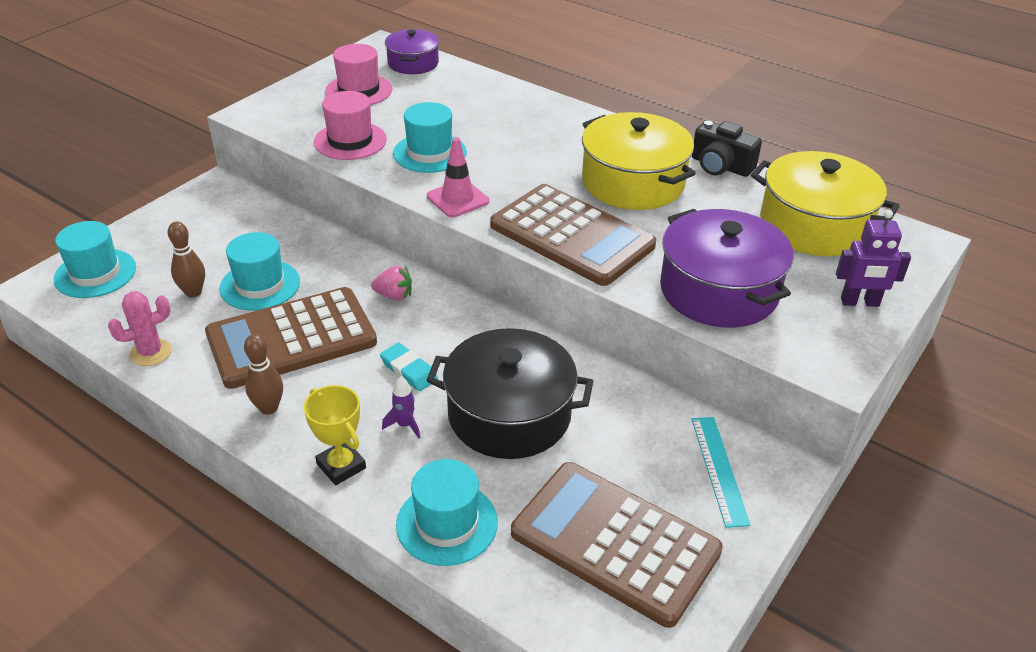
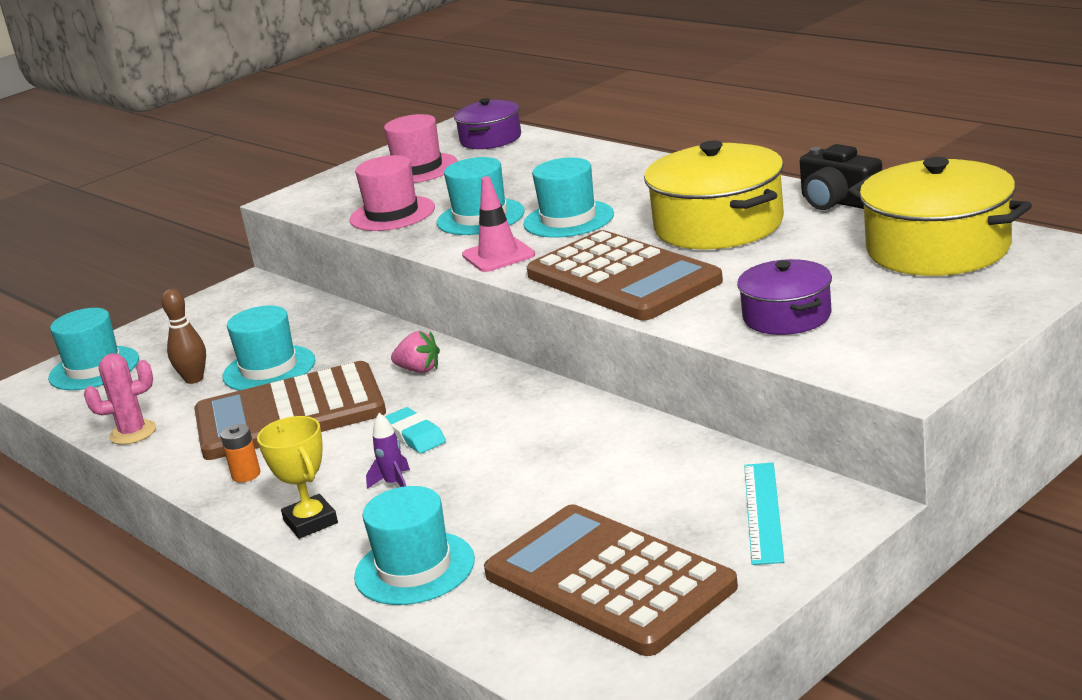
camera: 15 degrees right, 15 degrees down
brown bowling pin [244,334,283,415] -> orange battery [220,424,260,482]
black pot [427,328,593,459] -> none
purple pot [660,209,793,328] -> purple pot [737,259,832,335], size x0.59
purple robot [836,210,911,307] -> none
none -> turquoise hat [523,158,614,238]

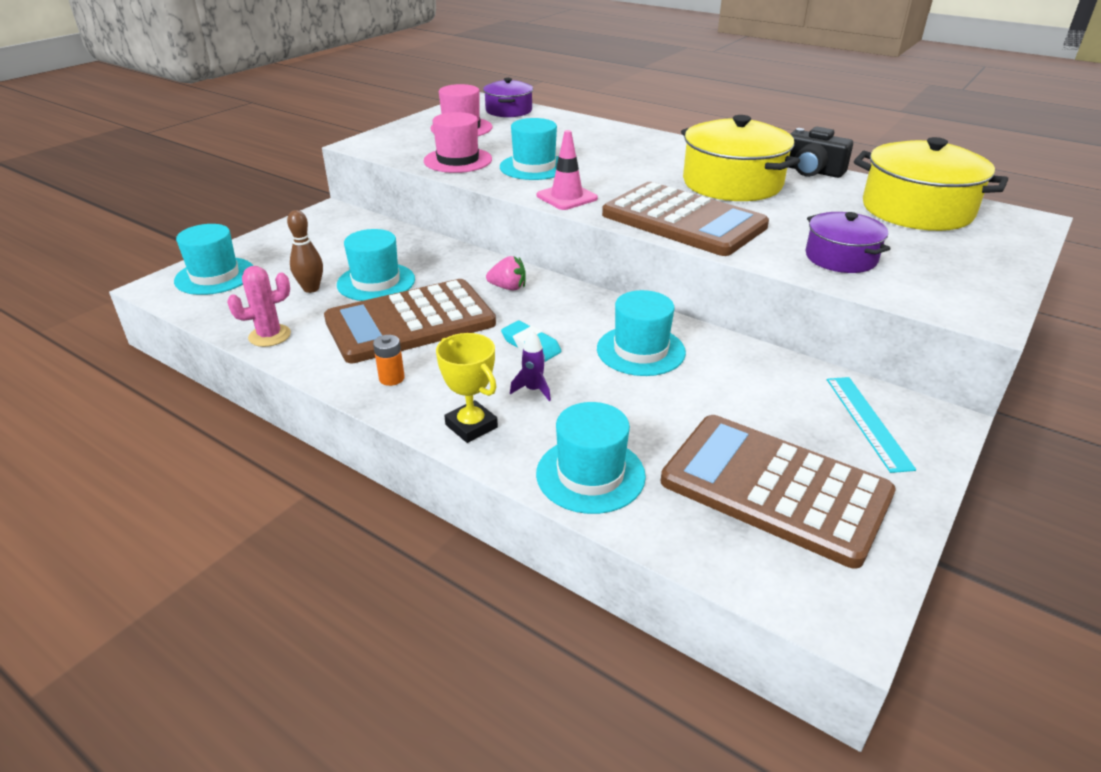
camera: 15 degrees left, 10 degrees up
turquoise hat [523,158,614,238] -> turquoise hat moved to [597,290,686,376]

